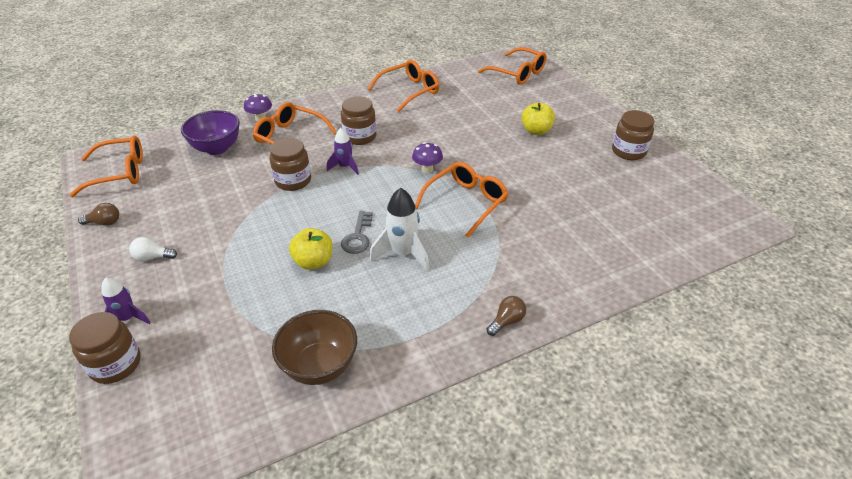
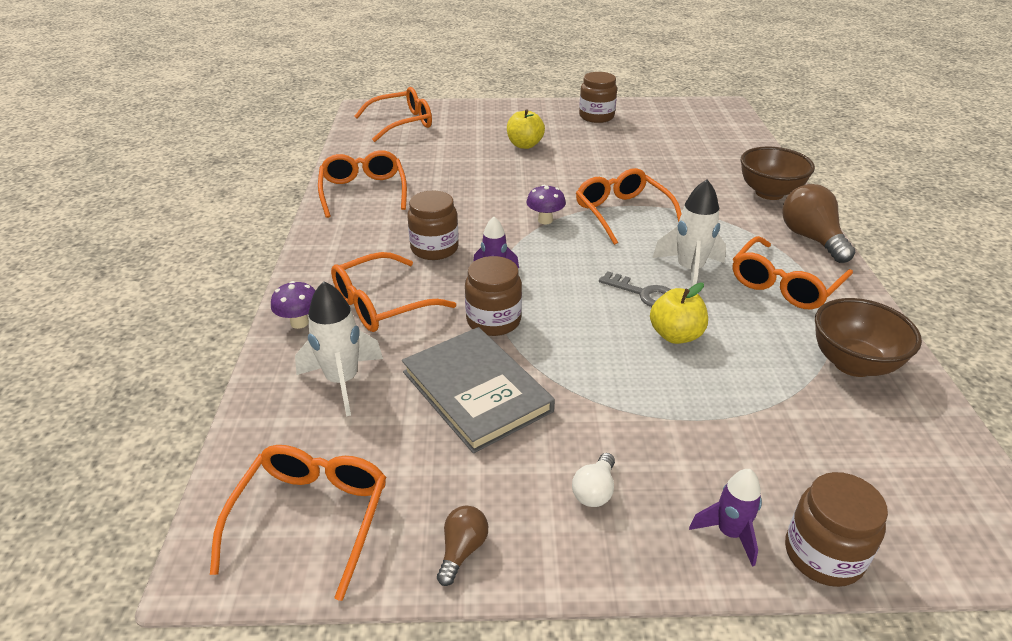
camera: 65 degrees left, 5 degrees down
purple bowl [181,110,240,155] -> white rocket [295,281,383,416]
brown light bulb [486,296,526,336] -> brown light bulb [782,184,855,263], size x1.90
none -> grey book [402,327,555,453]
none -> orange glasses [733,236,853,310]
none -> brown bowl [741,146,815,200]

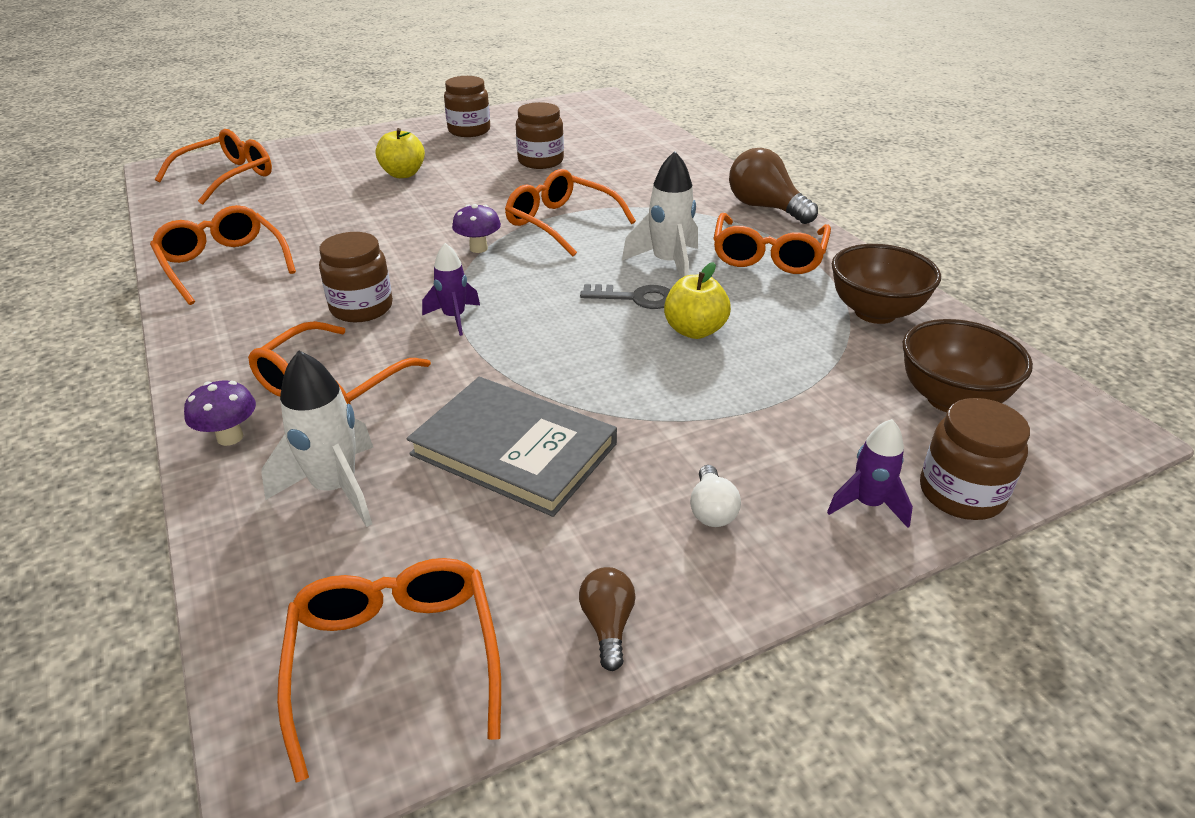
camera: 25 degrees left, 0 degrees up
brown jar [465,256,522,336] -> brown jar moved to [516,102,564,169]
brown bowl [741,146,815,200] -> brown bowl moved to [903,319,1033,412]

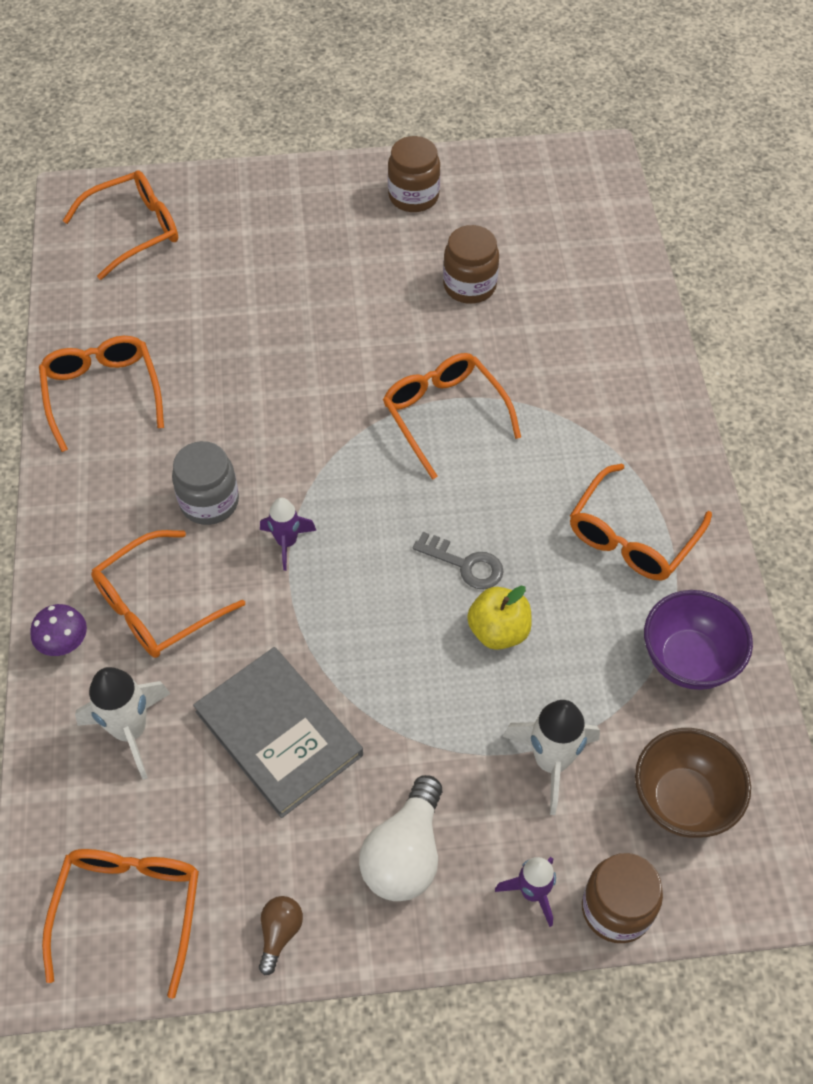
camera: 20 degrees right, 20 degrees up
brown jar [319,232,393,322] -> grey jar [172,441,239,525]
yellow apple [376,128,425,178] -> none
purple mushroom [452,204,501,253] -> none
white rocket [622,151,698,278] -> white rocket moved to [503,700,600,815]
white light bulb [690,465,741,527] -> white light bulb [359,775,442,901], size x1.90
brown light bulb [729,148,818,224] -> none
brown bowl [832,244,941,324] -> purple bowl [644,590,753,690]

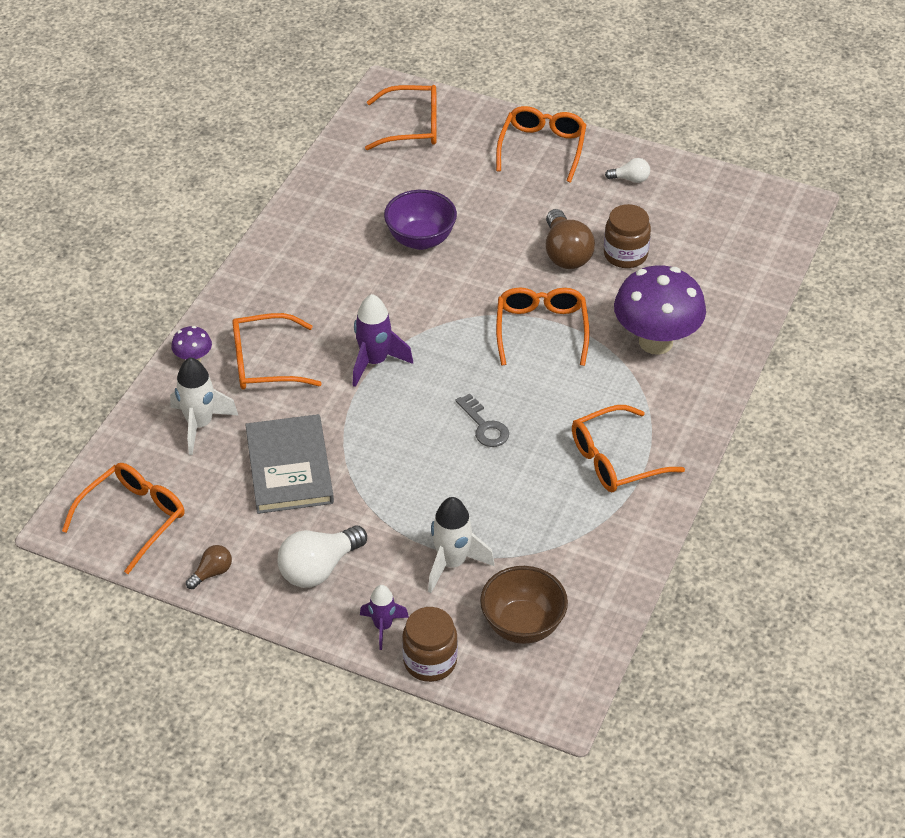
camera: 30 degrees right, 10 degrees down
orange glasses [39,336,164,452] -> orange glasses moved to [496,106,586,183]
grey jar [172,441,239,525] -> none
purple rocket [260,498,316,571] -> purple rocket [352,294,413,387], size x1.55
brown jar [388,136,440,212] -> white light bulb [605,158,650,183]
yellow apple [467,586,532,650] -> none
purple bowl [644,590,753,690] -> purple bowl moved to [384,190,457,250]
none -> brown light bulb [546,209,595,269]
none -> purple mushroom [614,265,706,355]

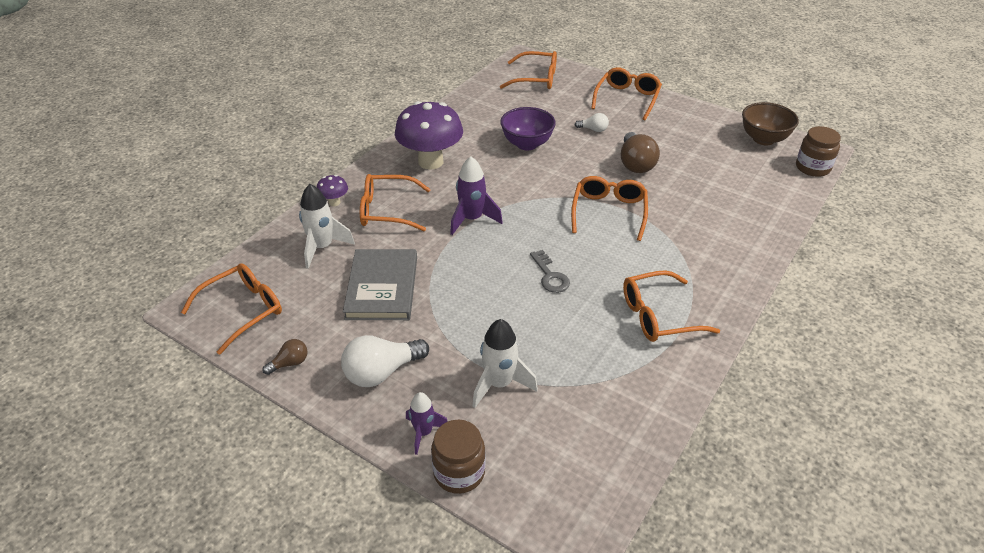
camera: 10 degrees right, 5 degrees down
brown bowl [480,566,568,644] -> brown bowl moved to [742,102,799,145]
brown jar [604,204,651,268] -> brown jar moved to [796,126,841,177]
white light bulb [605,158,650,183] -> white light bulb moved to [575,113,609,132]
purple mushroom [614,265,706,355] -> purple mushroom moved to [395,101,463,170]

